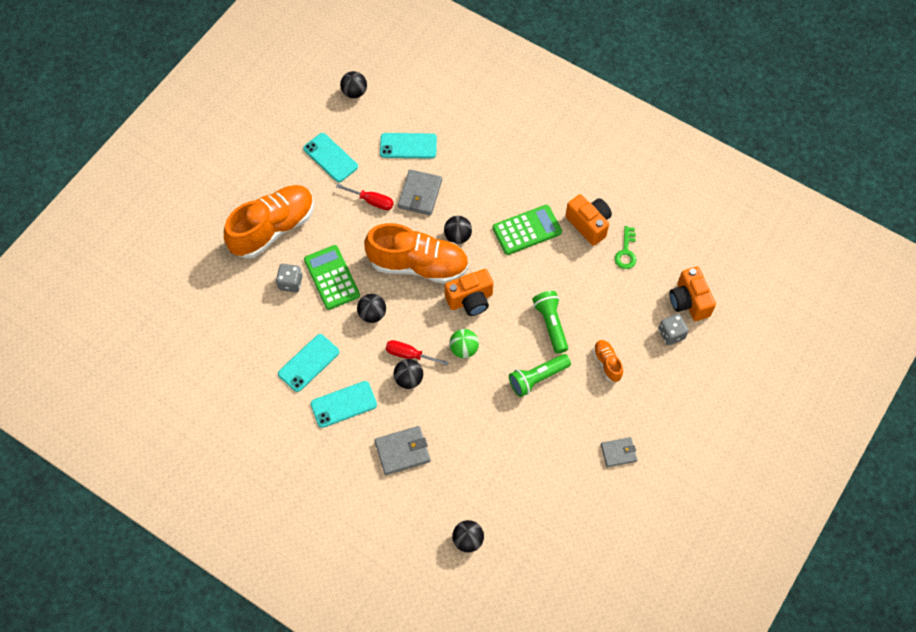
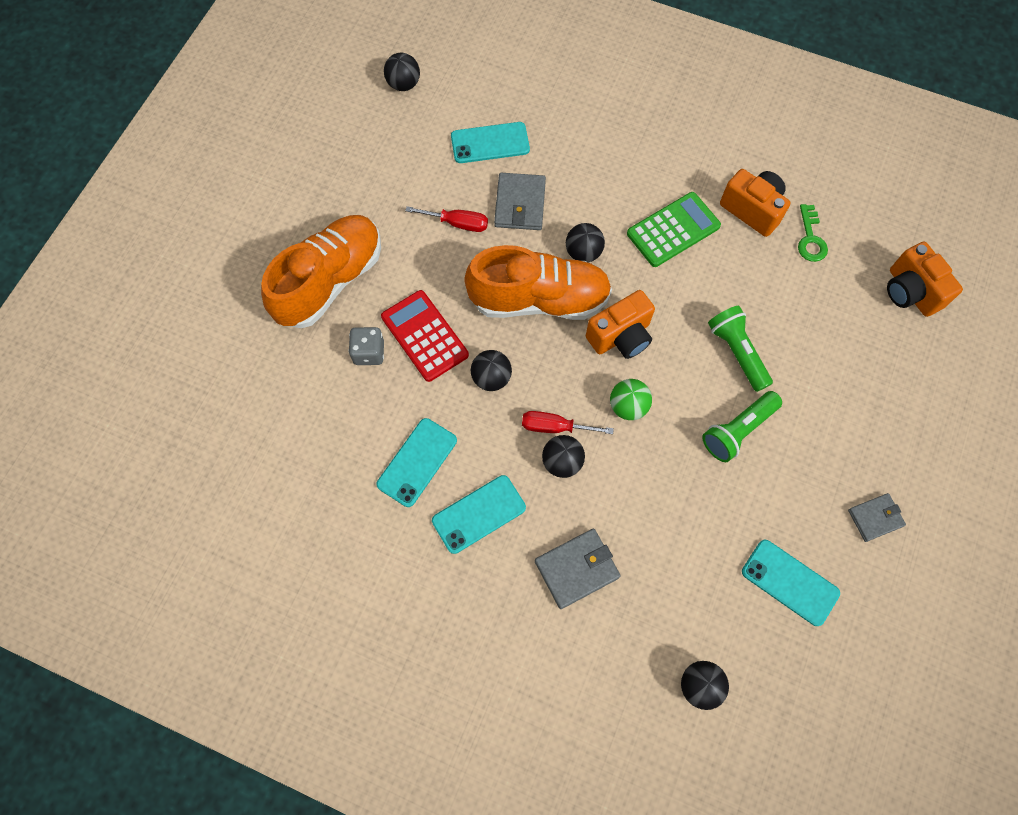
camera: 10 degrees left, 5 degrees up
turquoise phone [303,133,358,182] -> turquoise phone moved to [742,540,840,626]
green calculator [304,245,360,310] -> red calculator [381,290,469,382]
orange shoe [593,340,623,382] -> none
grey dice [659,314,689,345] -> none

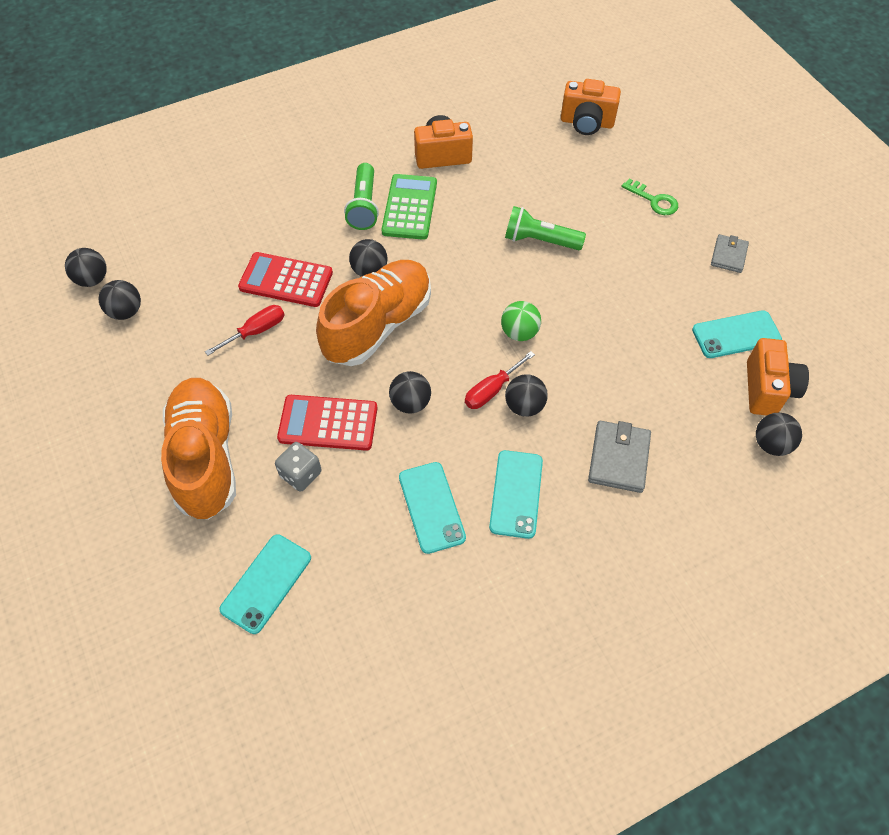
camera: 50 degrees left, 10 degrees down
turquoise phone [451,122,530,163] -> turquoise phone moved to [219,534,311,634]
grey wallet [494,173,546,230] -> red calculator [238,252,333,307]
orange camera [586,290,655,359] -> orange camera moved to [747,338,809,416]
green flashlight [702,391,782,462] -> green flashlight moved to [344,163,379,230]
green key [798,204,828,262] -> green key moved to [622,179,678,215]
none -> black ball [99,280,141,320]

